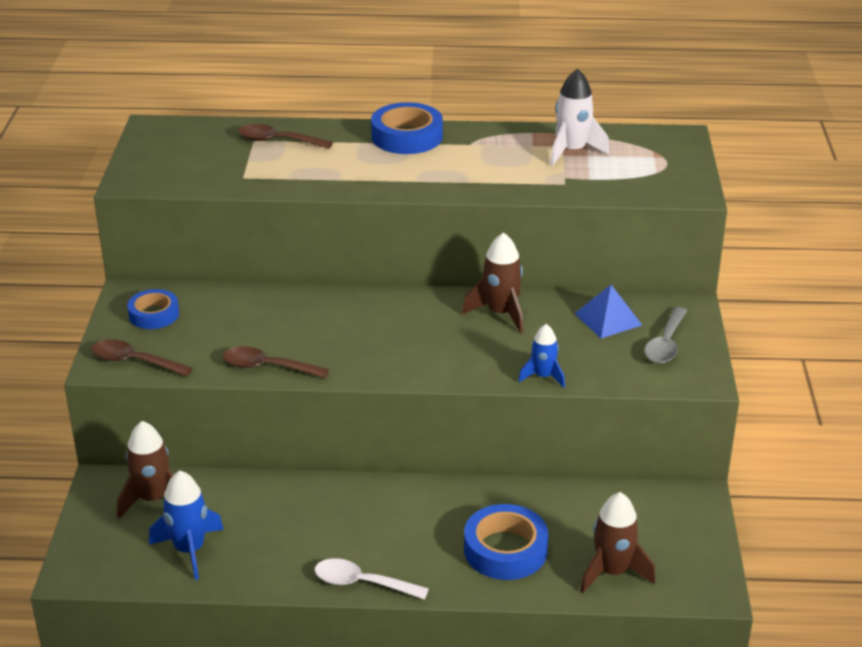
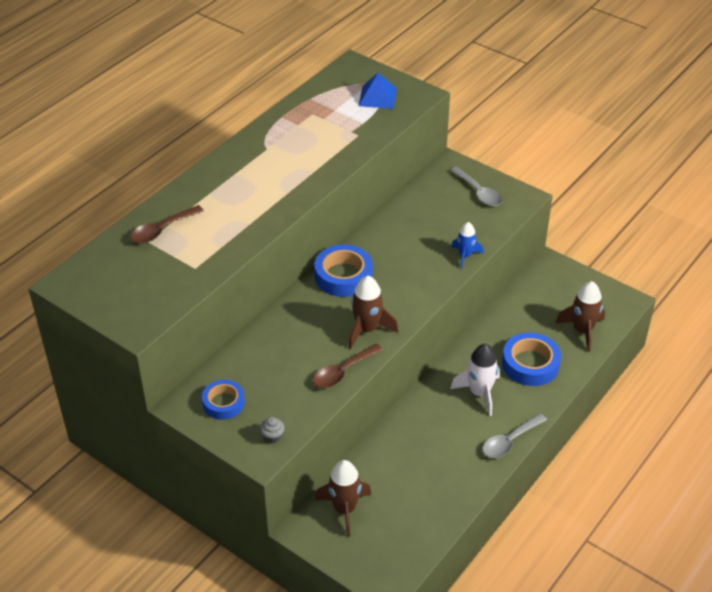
camera: 55 degrees left, 10 degrees up
brown spoon [92,339,193,377] -> grey cupcake [260,417,284,444]
blue rocket [149,470,224,580] -> none
white spoon [314,558,429,600] -> grey spoon [482,413,547,458]
blue tape [371,102,443,154] -> blue tape moved to [314,245,373,297]
brown rocket [462,232,523,334] -> brown rocket moved to [349,276,398,349]
white rocket [550,68,610,166] -> white rocket moved to [450,344,500,416]
blue pyramid [574,285,642,339] -> blue pyramid moved to [358,73,397,109]

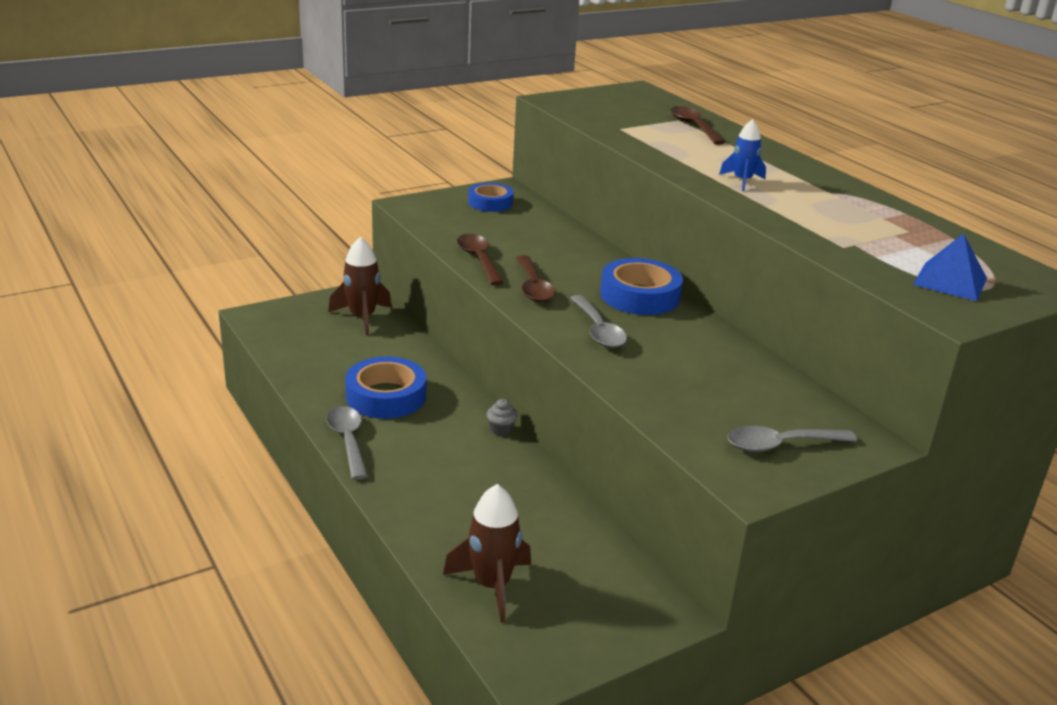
camera: 110 degrees right, 15 degrees down
grey cupcake [260,417,284,444] -> grey cupcake moved to [487,399,518,436]
brown rocket [349,276,398,349] -> brown spoon [516,255,555,302]
white rocket [450,344,500,416] -> none
blue rocket [451,222,483,269] -> blue rocket moved to [719,119,766,191]
blue tape [502,333,561,386] -> blue tape moved to [345,357,426,419]
none -> grey spoon [570,295,627,348]

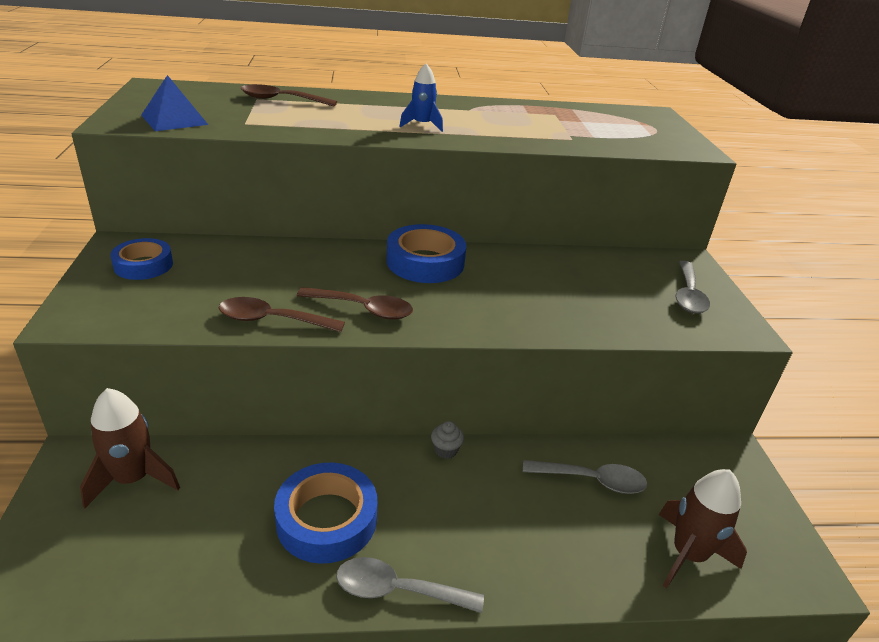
camera: 65 degrees left, 5 degrees up
grey spoon [570,295,627,348] -> grey spoon moved to [523,460,647,494]
blue pyramid [913,233,987,301] -> blue pyramid moved to [141,75,208,131]

